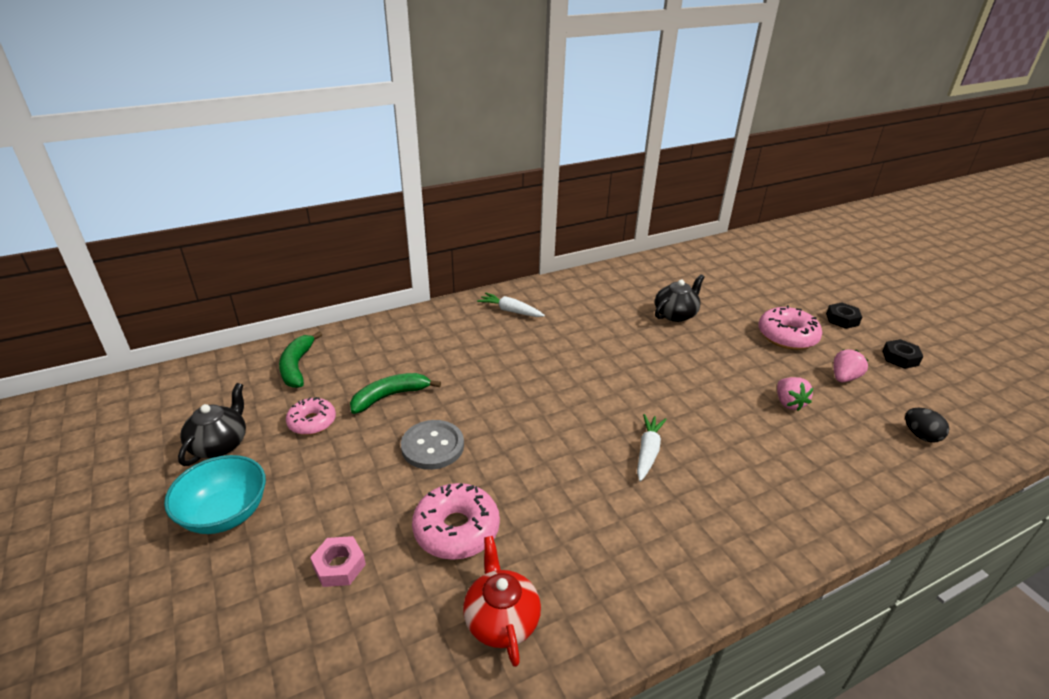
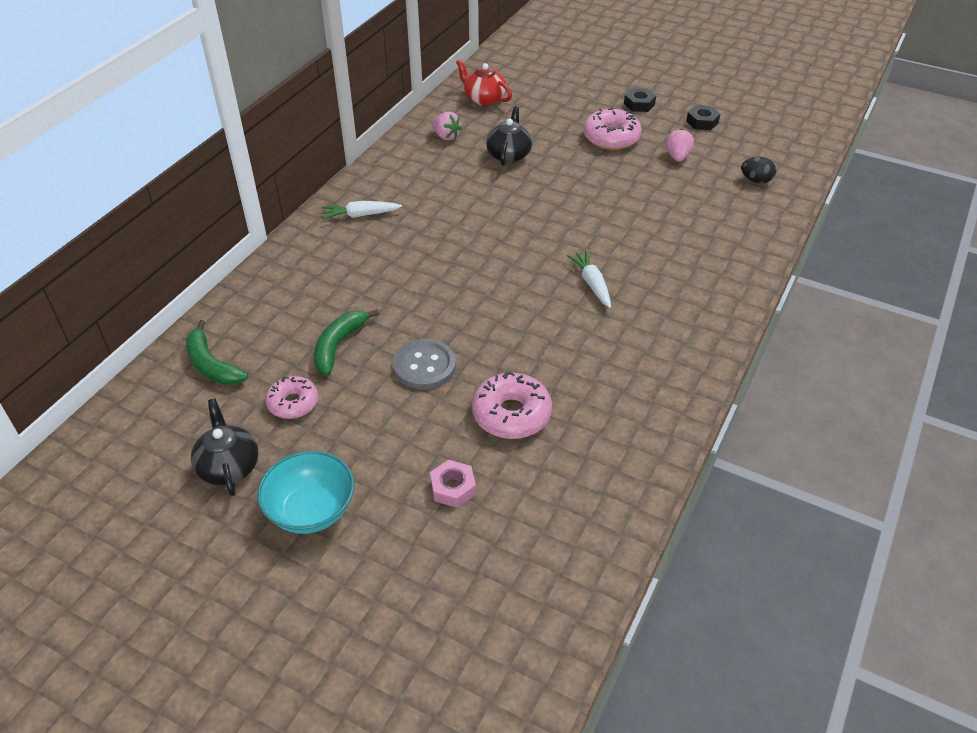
camera: 35 degrees left, 10 degrees up
red teapot [463,536,541,667] -> red teapot moved to [456,59,512,106]
pink strawberry [777,377,814,411] -> pink strawberry moved to [432,112,462,141]

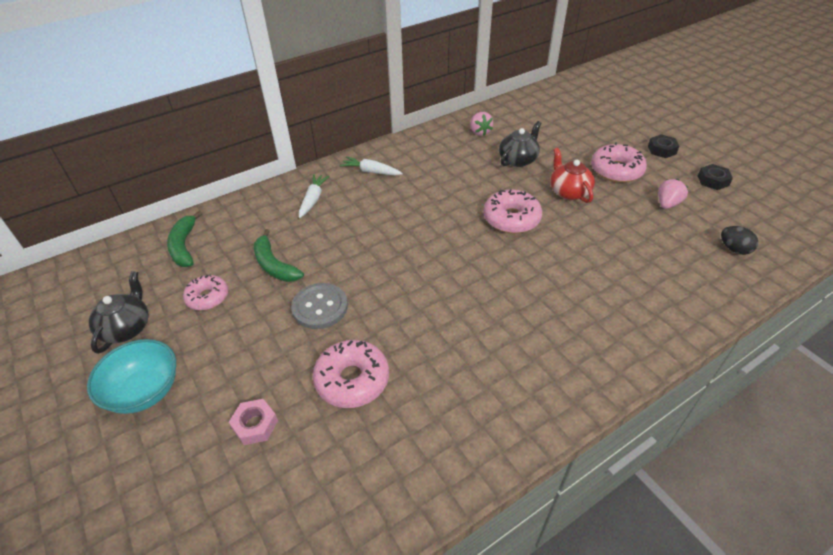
camera: 30 degrees right, 0 degrees up
green banana [314,309,379,376] -> green banana turned 90 degrees counterclockwise [254,229,304,282]
red teapot [456,59,512,106] -> red teapot moved to [550,148,595,203]
white carrot [567,251,611,308] -> white carrot moved to [299,174,330,218]
none -> pink donut [483,189,542,234]

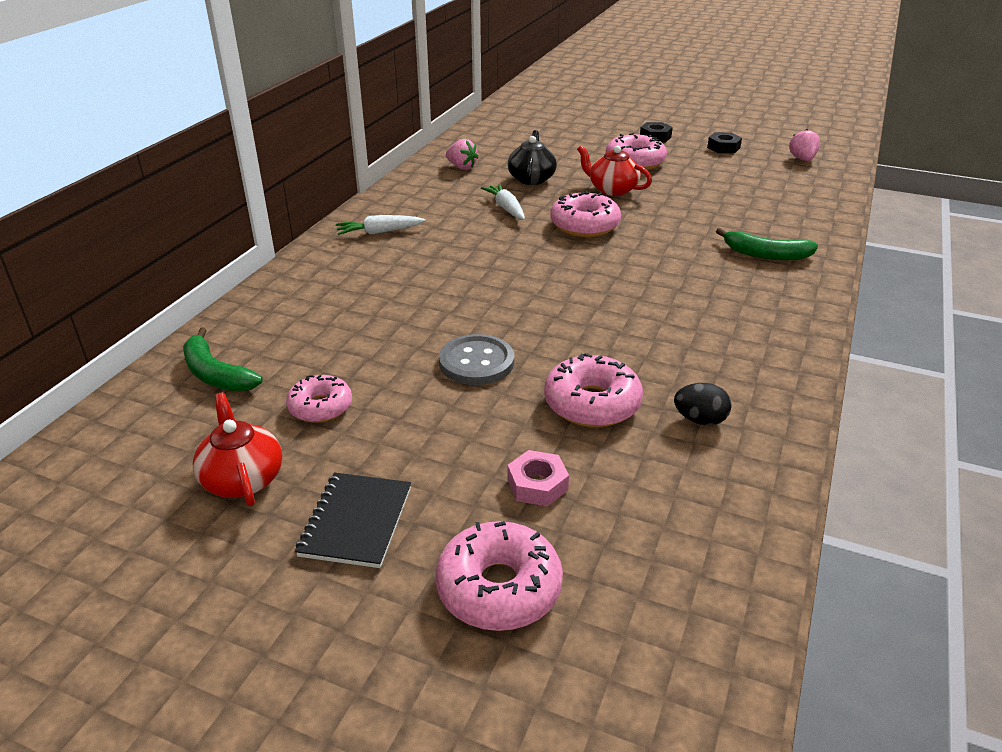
camera: 35 degrees left, 10 degrees down
turquoise bowl [87,339,176,414] -> black notebook [295,473,411,568]
black teapot [89,271,149,354] -> red teapot [193,393,282,506]
green banana [254,229,304,282] -> green banana moved to [716,228,818,260]
white carrot [299,174,330,218] -> white carrot moved to [481,184,525,220]
pink strawberry [658,179,688,209] -> pink strawberry moved to [789,129,820,161]
black egg [721,226,758,255] -> black egg moved to [674,383,732,425]
none -> pink donut [435,521,563,631]

